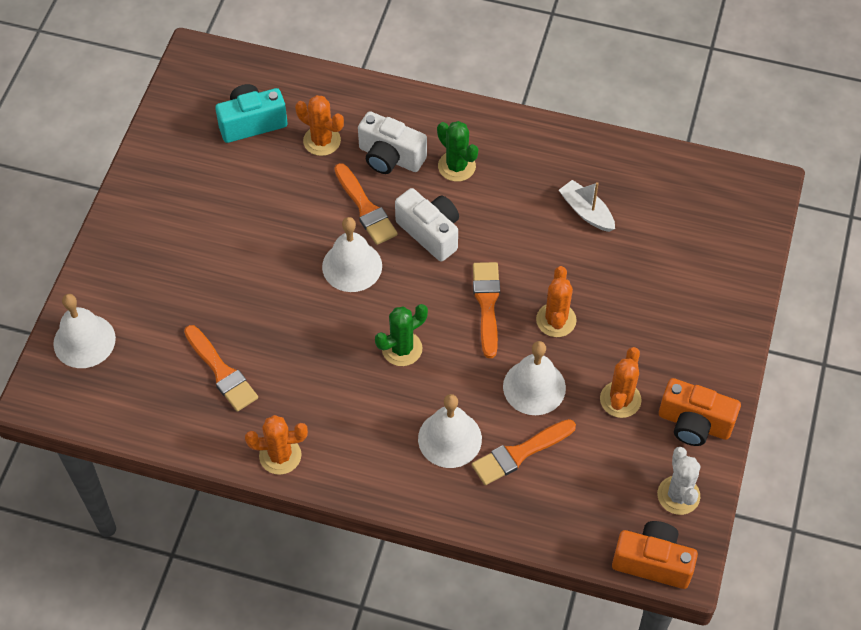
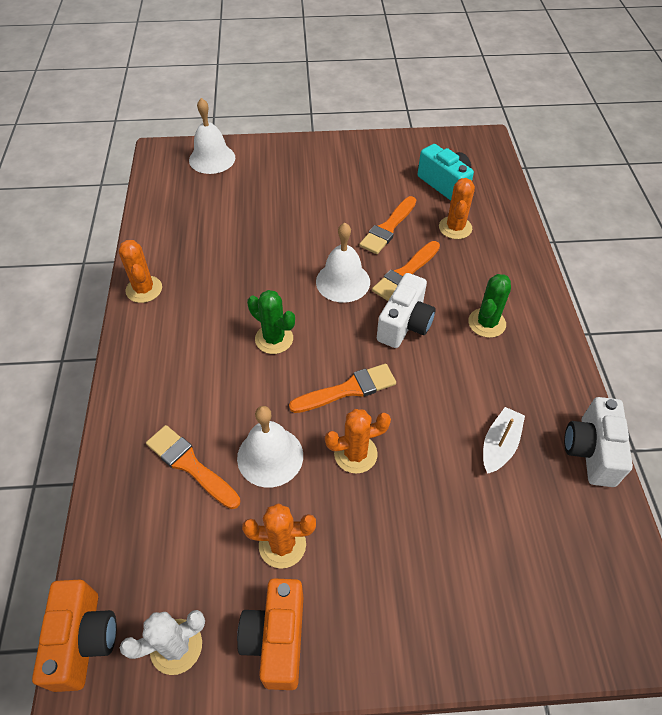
camera: 70 degrees right, 5 degrees down
orange brush [184,325,258,412] -> orange brush moved to [359,196,416,254]
white camera [358,111,427,174] -> white camera moved to [564,397,633,487]
white bell [418,394,482,468] -> none

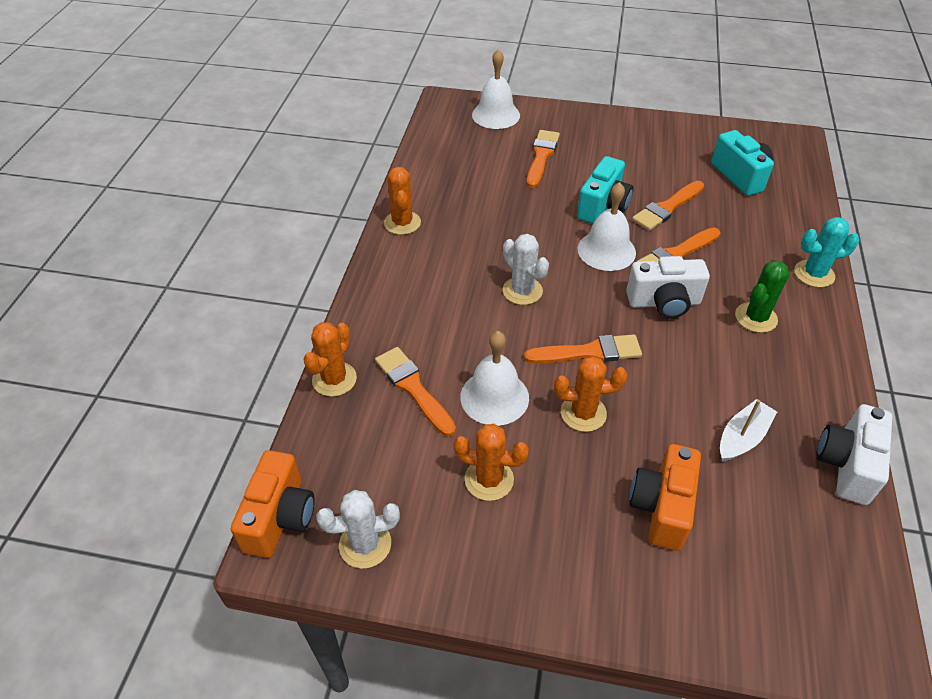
camera: 15 degrees right, 5 degrees down
orange camera [237,578,303,690] -> orange camera moved to [629,444,701,551]
green cactus [247,290,295,354] -> white cactus [503,234,549,305]
white camera [377,273,436,348] -> white camera turned 45 degrees clockwise [626,256,710,319]
orange cactus [439,178,475,239] -> orange cactus moved to [303,322,357,397]
none -> orange brush [527,130,560,188]
none -> turquoise camera [577,156,633,224]
none -> turquoise cactus [794,217,859,287]

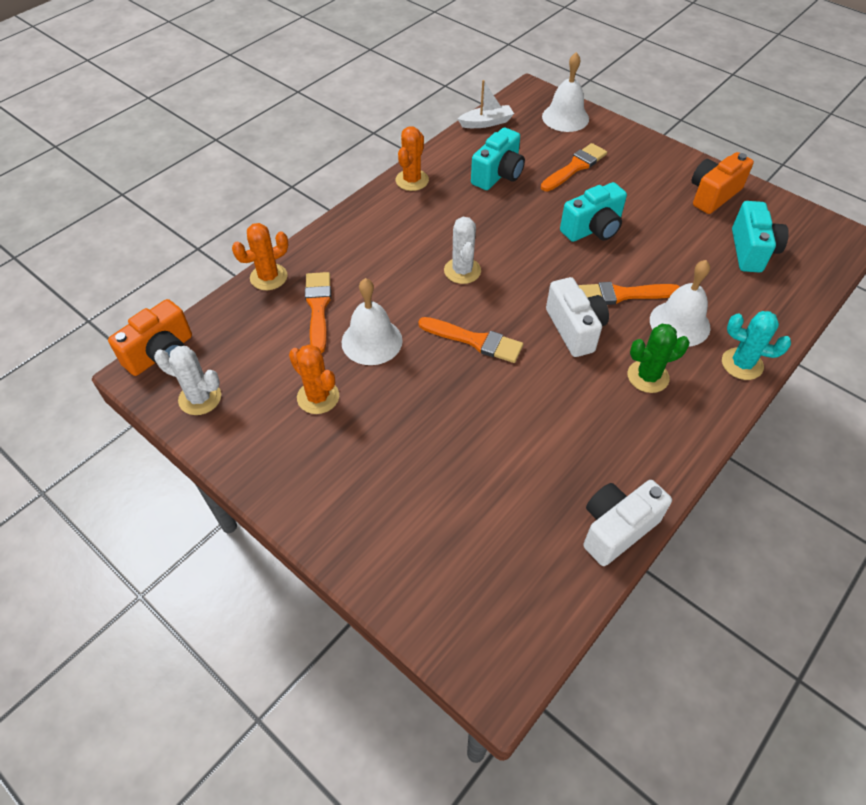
camera: 30 degrees right, 5 degrees up
orange cactus [554,356,627,432] -> none
white bell [578,182,636,271] -> white bell moved to [650,260,711,346]
white camera [626,256,710,319] -> white camera turned 135 degrees counterclockwise [546,277,609,357]
orange camera [629,444,701,551] -> orange camera moved to [692,152,754,214]
orange brush [632,181,704,231] -> none
white boat [720,399,777,462] -> white boat moved to [458,80,514,128]
none -> turquoise camera [471,127,525,190]

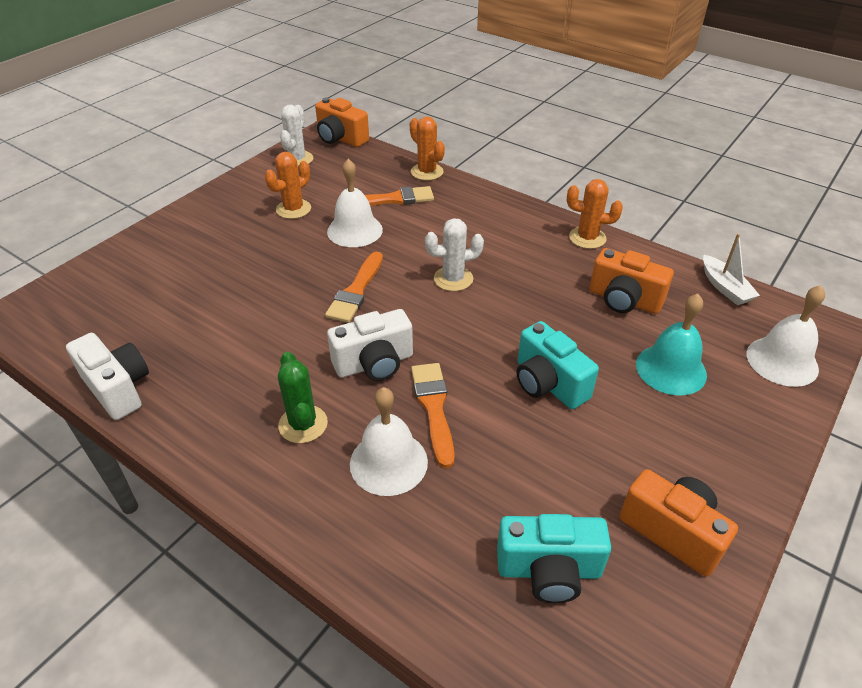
camera: 85 degrees right, 10 degrees down
turquoise camera [471,127,525,190] -> orange camera [589,248,674,314]
orange brush [541,143,607,191] -> turquoise bell [636,294,707,396]
turquoise cactus [722,311,791,380] -> none

